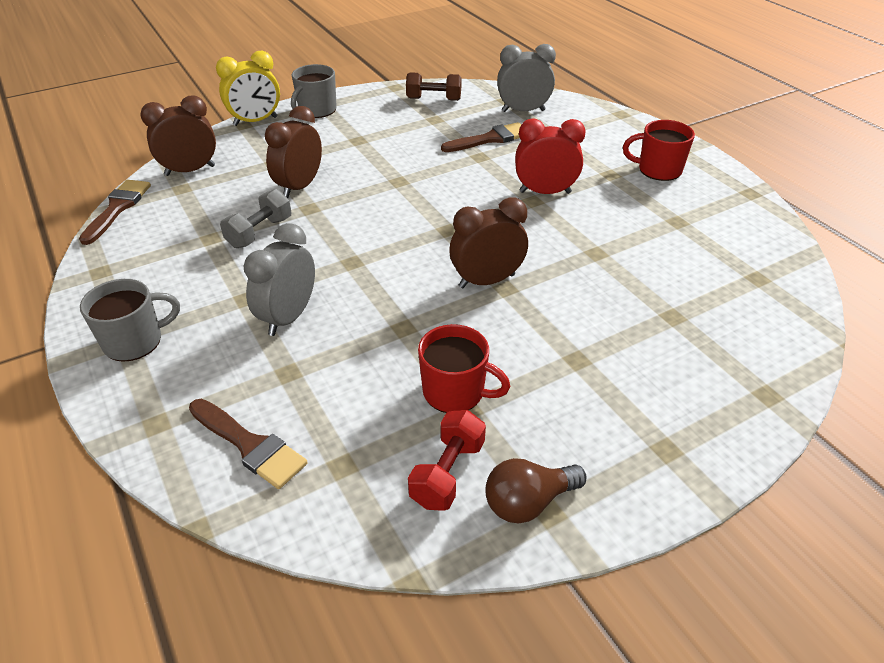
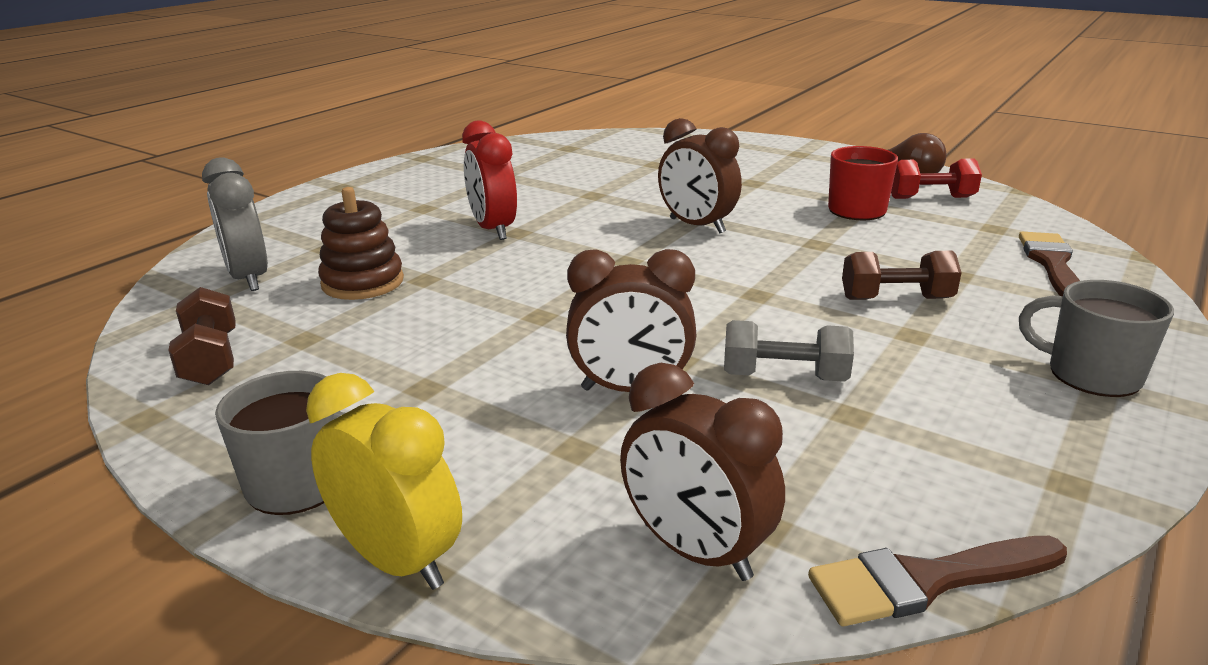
camera: 115 degrees left, 15 degrees down
grey clock [243,223,315,336] -> brown dumbbell [842,251,961,300]
brown brush [441,122,521,152] -> brown stacking toy [318,187,404,300]
red mug [623,120,695,181] -> none

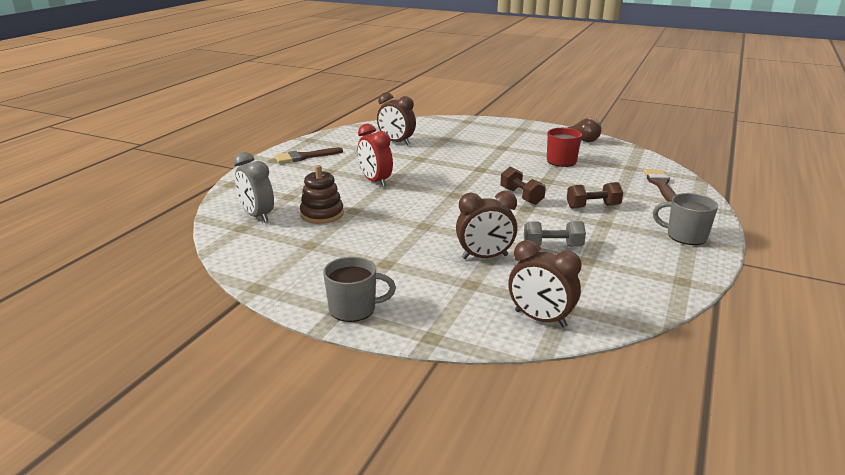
camera: 10 degrees left, 0 degrees up
brown dumbbell [168,287,236,385] -> brown dumbbell moved to [500,167,546,205]
yellow clock [306,373,462,590] -> none
brown clock [658,118,742,233] -> brown clock moved to [377,92,416,145]
brown brush [808,536,1067,626] -> brown brush moved to [275,147,343,163]
red dumbbell [891,158,982,199] -> none

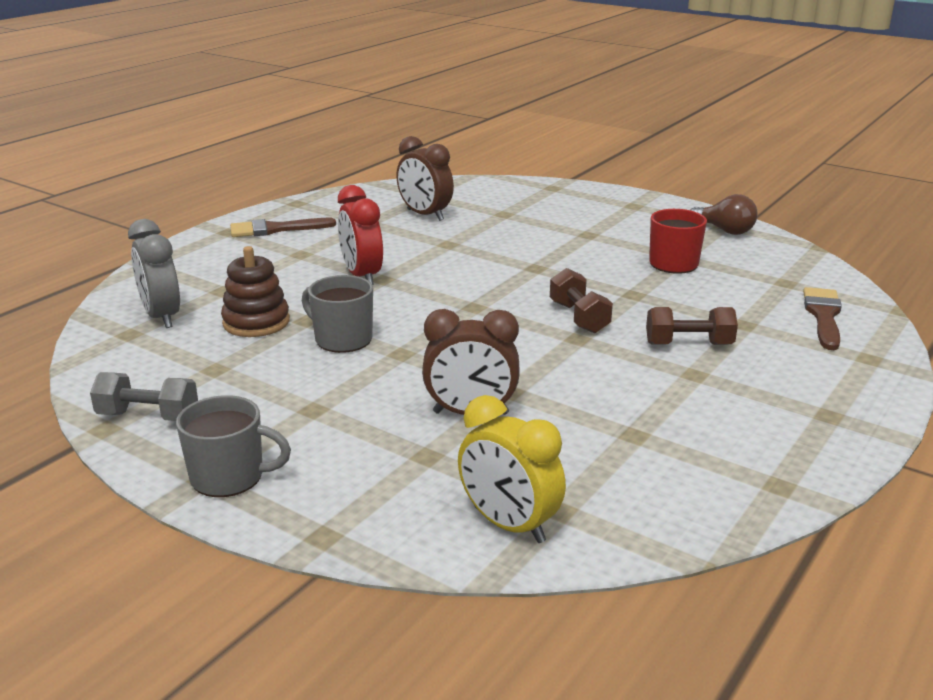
camera: 10 degrees right, 0 degrees up
brown clock [508,240,582,328] -> yellow clock [458,395,566,543]
grey dumbbell [524,221,586,247] -> grey dumbbell moved to [90,372,198,421]
grey mug [653,193,718,245] -> grey mug moved to [302,275,373,353]

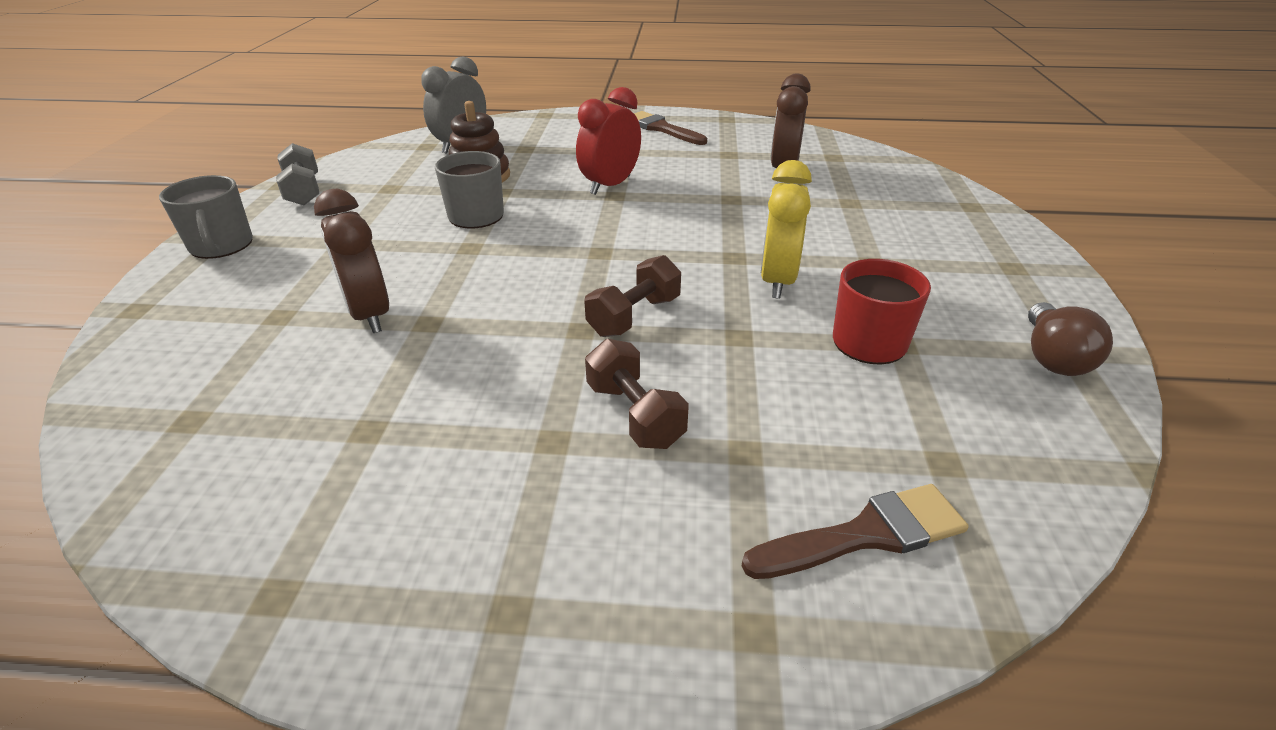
camera: 60 degrees right, 10 degrees up
yellow clock [458,395,566,543] -> yellow clock moved to [761,160,812,299]

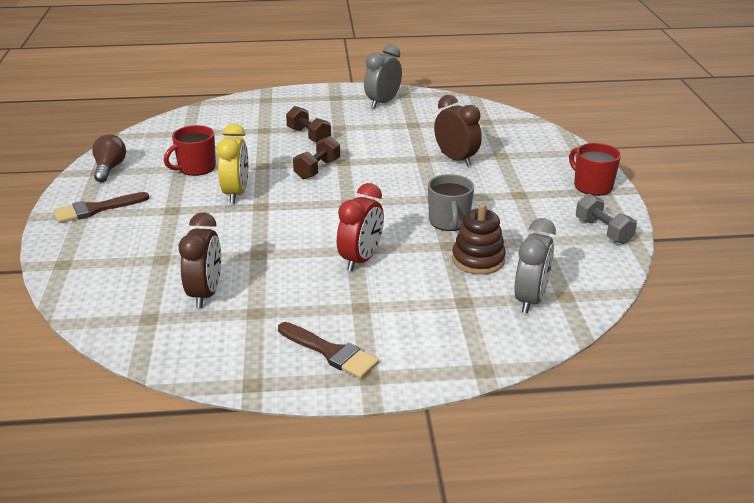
camera: 170 degrees right, 5 degrees down
grey mug [159,175,253,259] -> red mug [569,143,621,196]
brown brush [742,484,969,579] -> brown brush moved to [53,192,149,223]
none -> grey clock [364,45,402,109]

